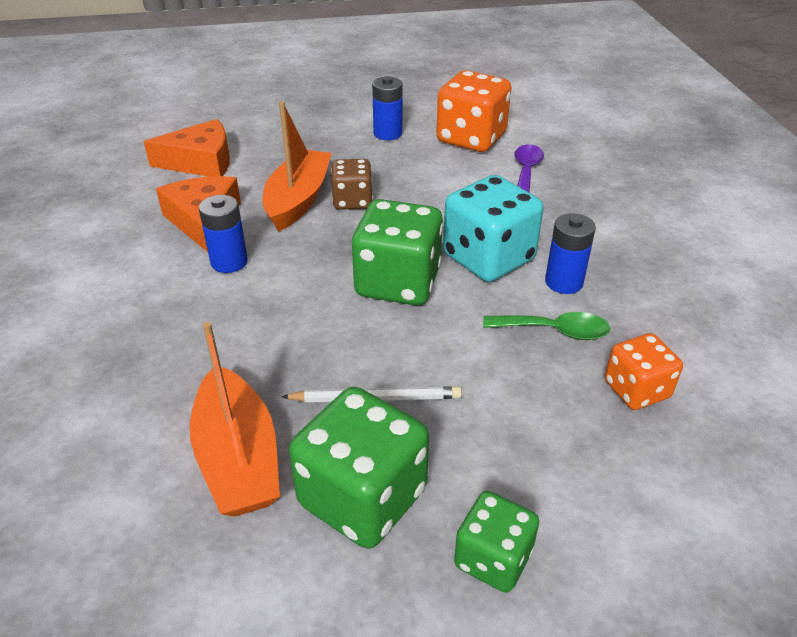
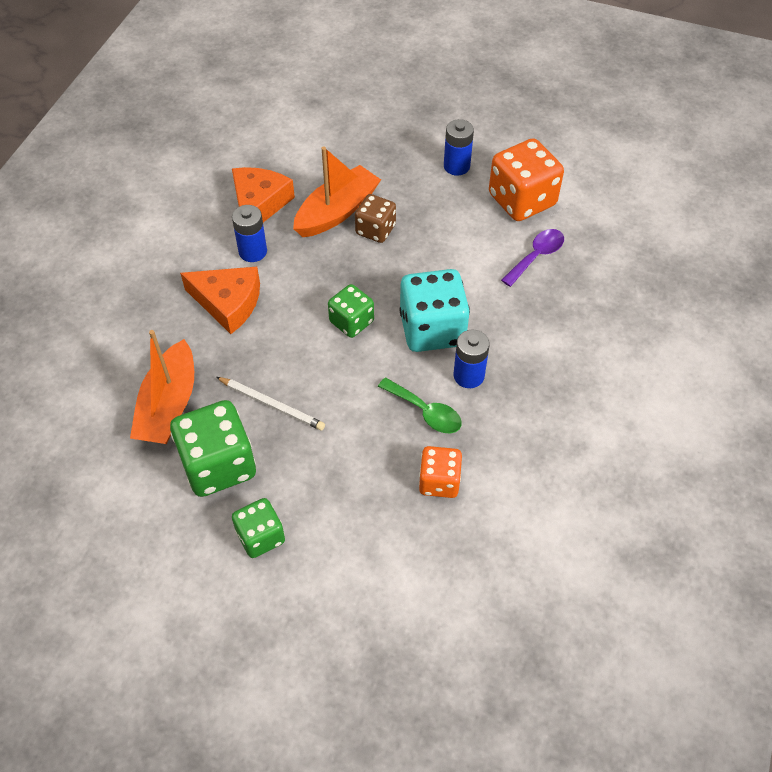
camera: 30 degrees right, 15 degrees up
orange cheese [143,119,230,177] -> orange cheese moved to [180,267,260,334]
green dice [352,199,443,305] -> green dice [328,284,374,338], size x0.59

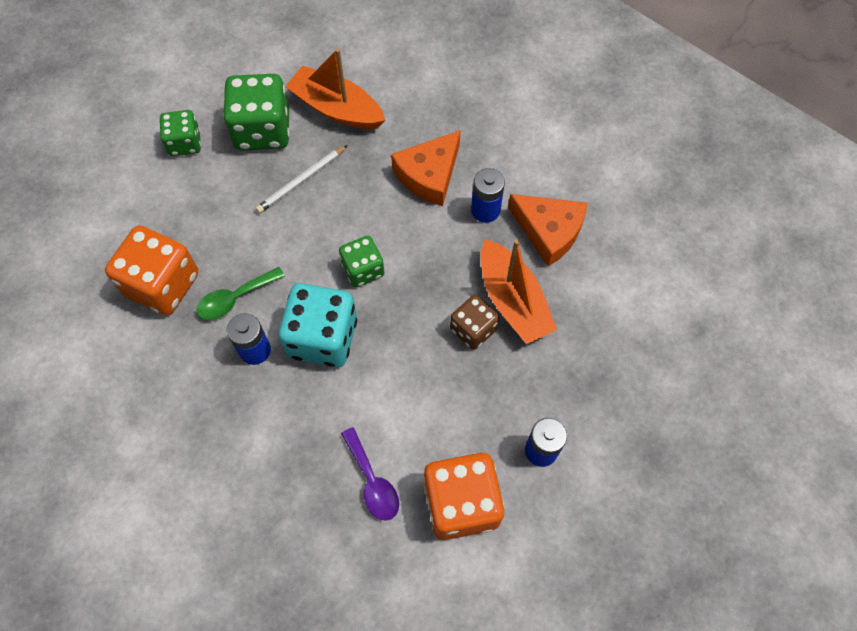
camera: 110 degrees right, 10 degrees up
orange dice [419,446,462,498] -> orange dice [105,225,198,315], size x1.69

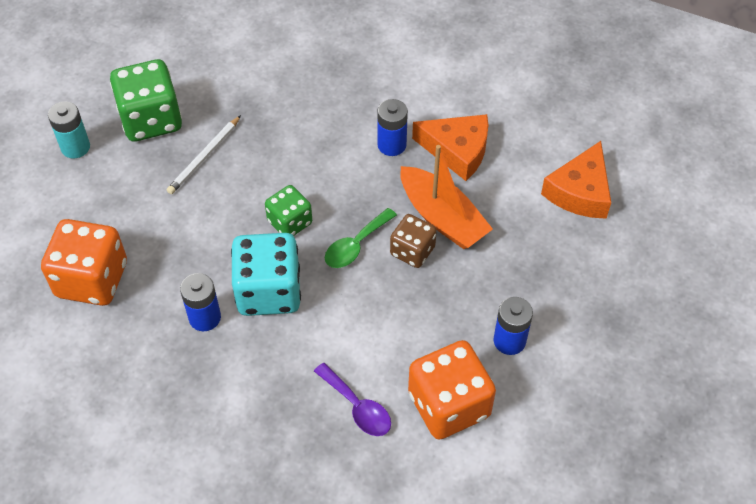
camera: 15 degrees left, 10 degrees down
green dice [160,110,201,156] -> turquoise battery [48,101,90,158]
green spoon [196,267,285,320] -> green spoon moved to [325,208,397,268]
orange boat [285,48,386,129] -> none
orange cheese [391,130,461,206] -> orange cheese moved to [541,141,611,219]

